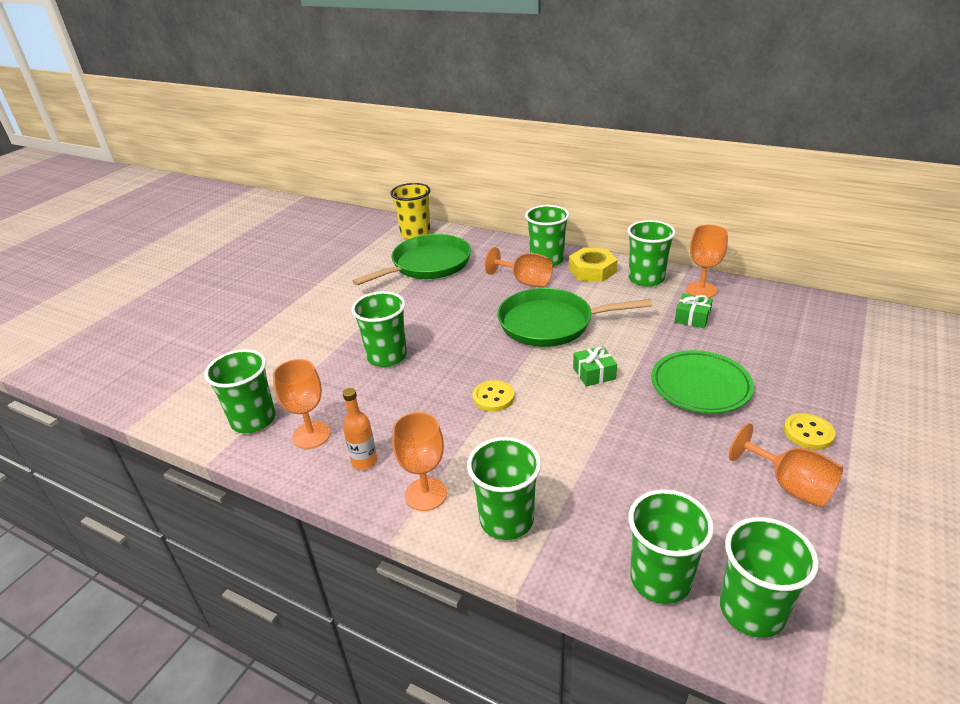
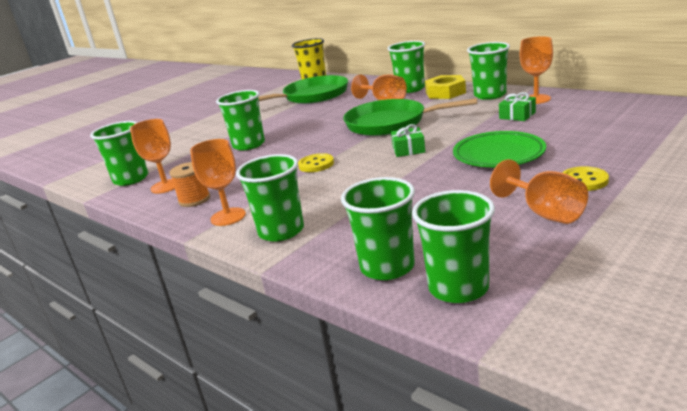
camera: 15 degrees right, 10 degrees down
orange bottle [343,388,377,470] -> orange spool [169,162,210,207]

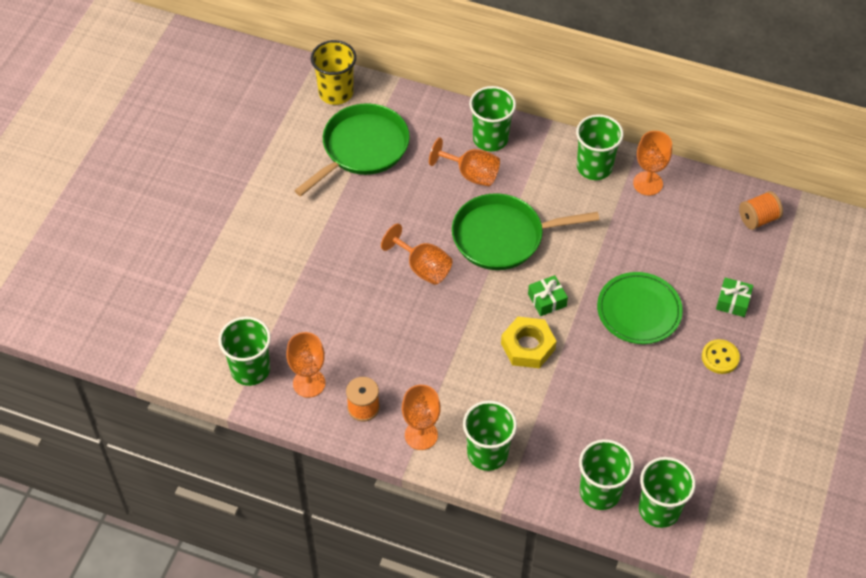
camera: 25 degrees left, 30 degrees up
green cup [216,90,265,150] -> none
yellow button [298,153,334,172] -> none
yellow nut [425,75,466,99] -> yellow nut moved to [501,317,556,368]
orange goblet [490,159,588,224] -> orange goblet moved to [381,223,453,285]
green gift [499,92,536,121] -> green gift moved to [716,277,753,317]
none -> orange spool [739,191,783,230]

